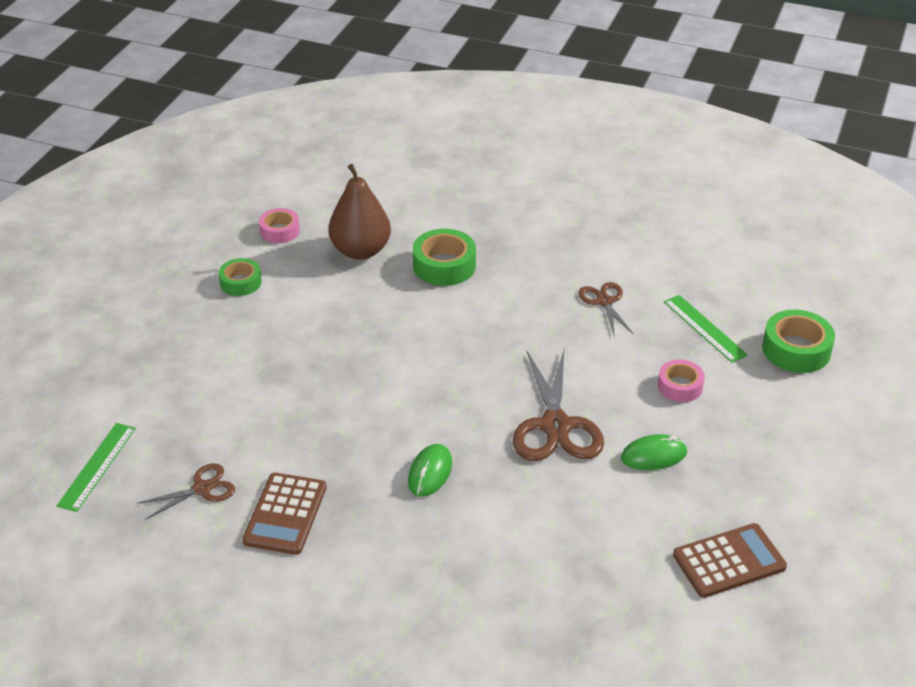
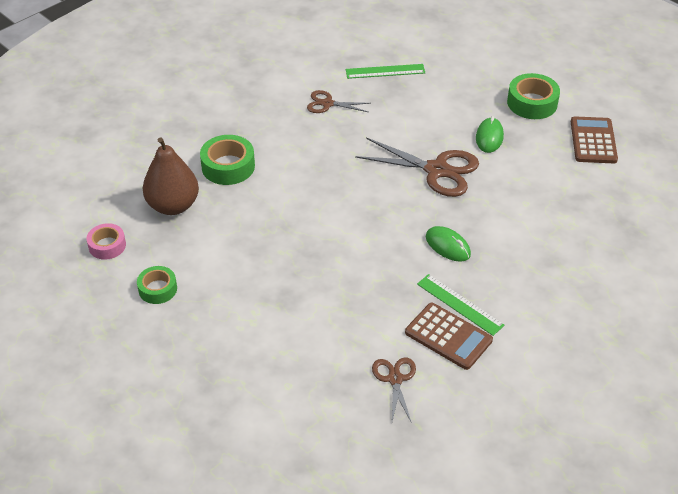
camera: 65 degrees left, 5 degrees up
green ruler [57,423,136,512] -> green ruler moved to [417,274,504,336]
pink tape [658,360,705,402] -> none
green tape [762,310,835,373] -> green tape moved to [507,73,560,119]

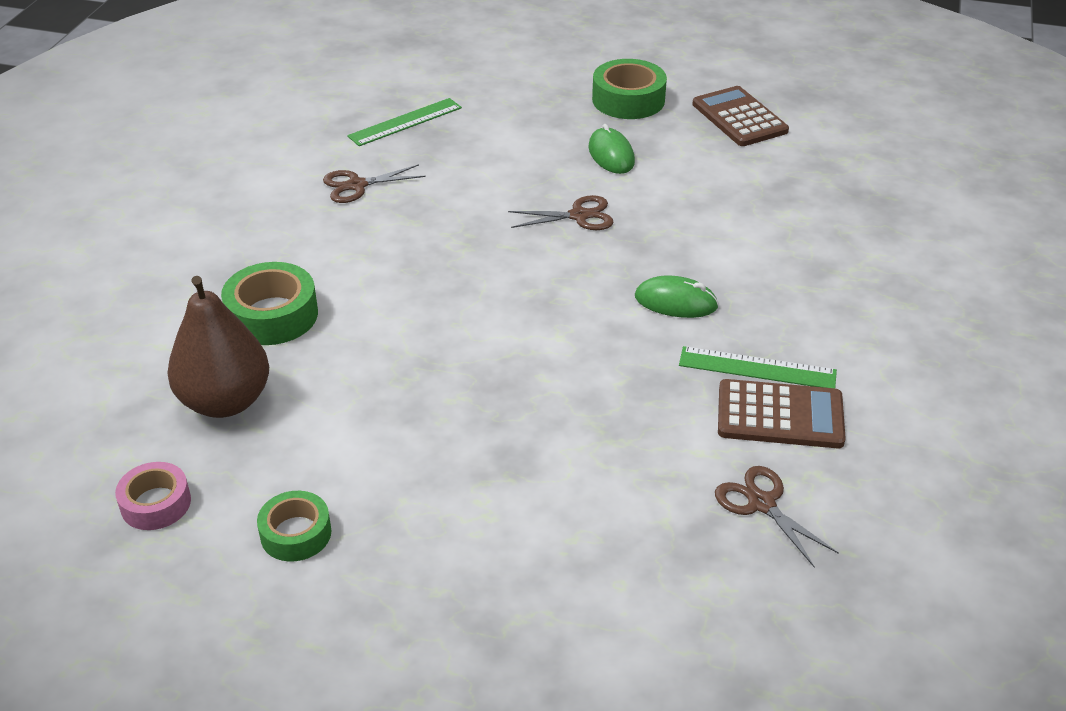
camera: 30 degrees left, 5 degrees down
brown scissors [355,137,479,197] -> brown scissors [508,195,614,230], size x0.55

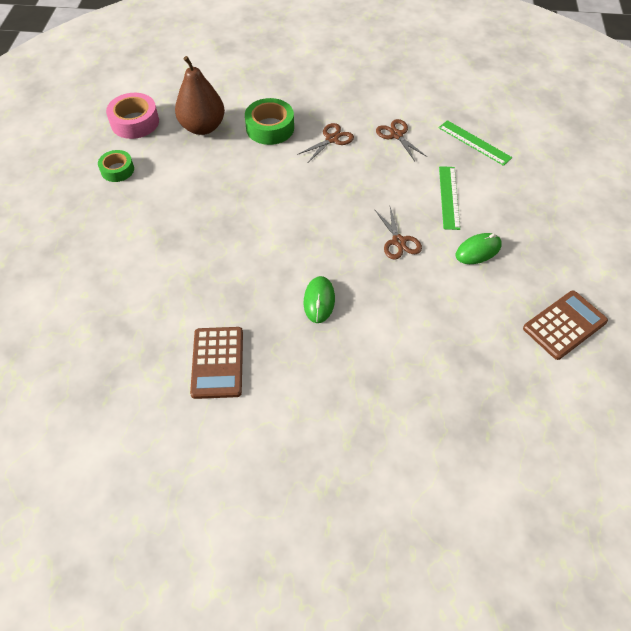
camera: 80 degrees right, 15 degrees up
pink tape [115,462,191,530] -> pink tape [106,93,159,139], size x1.55
green tape [592,59,667,119] -> none
green ruler [679,346,837,388] -> green ruler moved to [439,166,460,230]
brown scissors [715,466,839,567] -> brown scissors moved to [297,123,354,162]

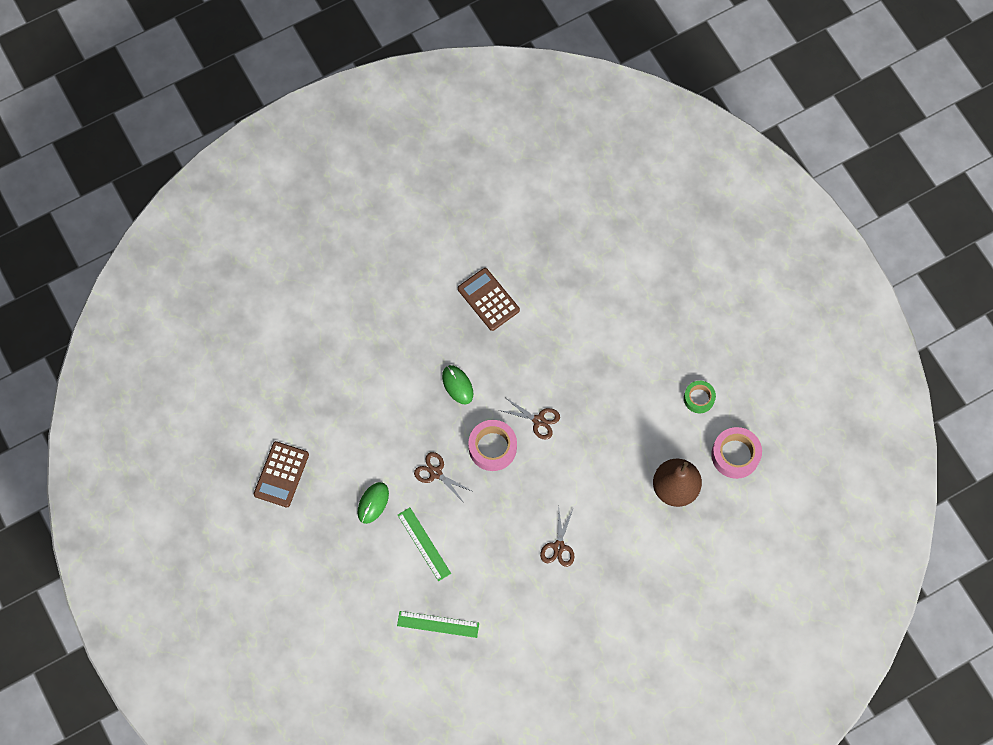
camera: 145 degrees right, 15 degrees up
green tape [245,98,294,145] -> none
brown scissors [376,119,427,161] -> brown scissors moved to [499,398,560,440]
none -> pink tape [468,420,517,471]

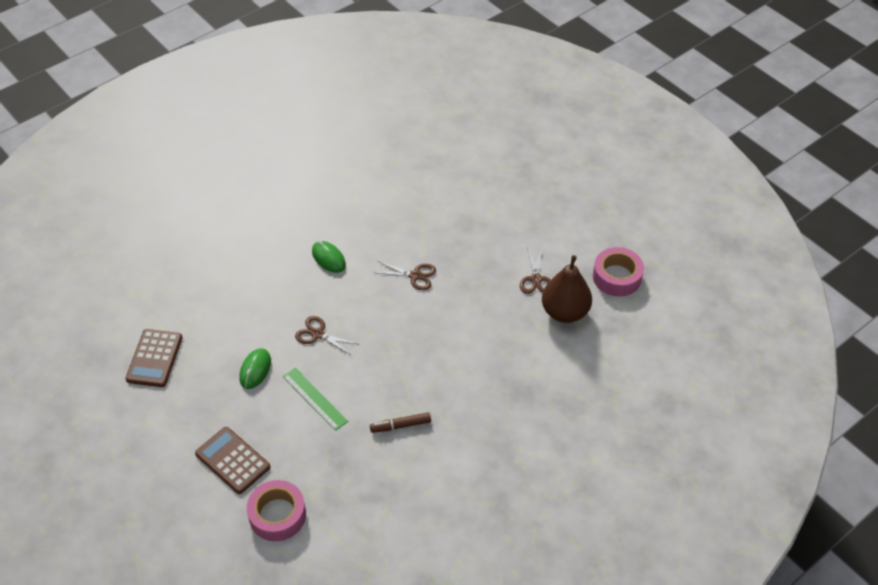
camera: 10 degrees left, 20 degrees down
green ruler [397,611,479,638] -> none
brown calculator [458,268,520,331] -> brown calculator moved to [195,427,270,494]
pink tape [468,420,517,471] -> pink tape moved to [247,480,306,541]
brown scissors [540,509,574,567] -> brown scissors moved to [520,248,551,294]
green tape [684,381,716,413] -> none
none -> brown marker [370,412,431,433]

